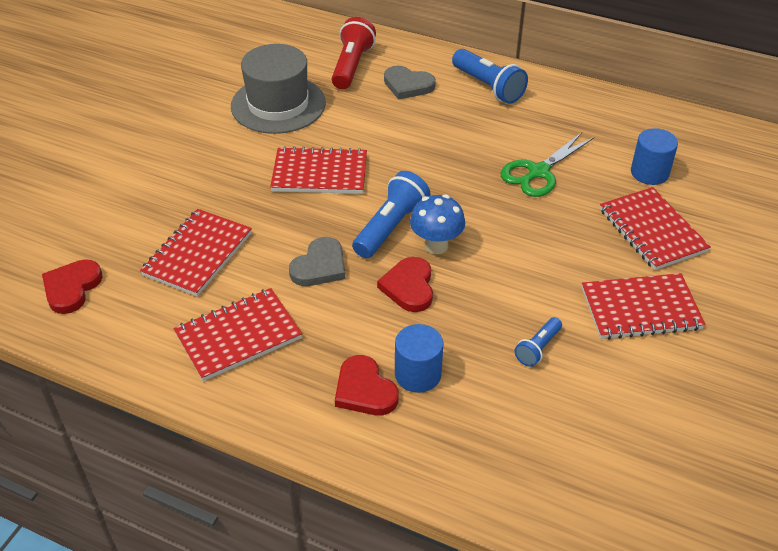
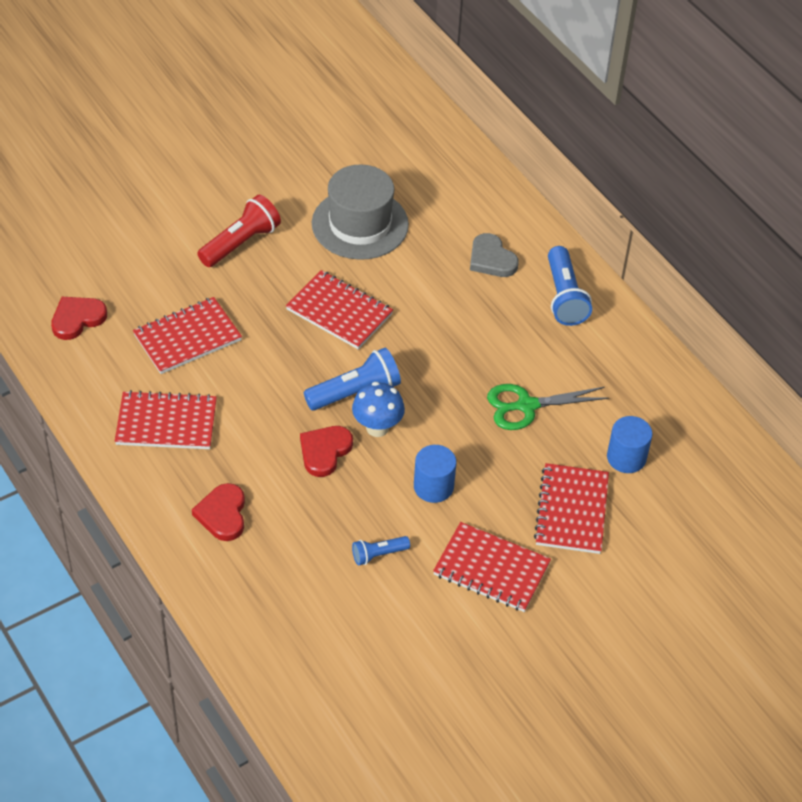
camera: 30 degrees right, 5 degrees up
grey heart [289,237,345,286] -> none
red flashlight [332,17,376,89] -> red flashlight moved to [197,195,281,267]
blue cylinder [395,324,444,393] -> blue cylinder moved to [414,445,456,503]

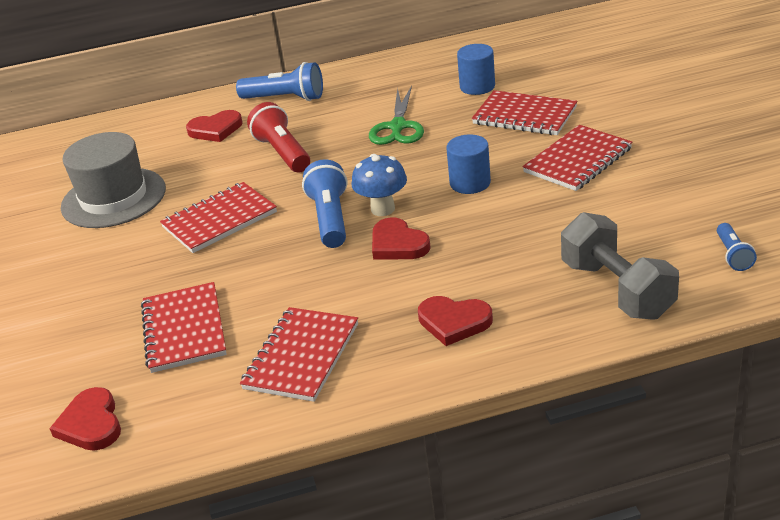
camera: 65 degrees left, 15 degrees down
red flashlight [197,195,281,267] -> red flashlight moved to [247,102,310,173]
blue flashlight [352,536,410,566] -> blue flashlight moved to [717,223,757,271]
grey heart [470,233,519,277] -> red heart [186,110,242,142]
none -> grey dumbbell [561,212,679,320]

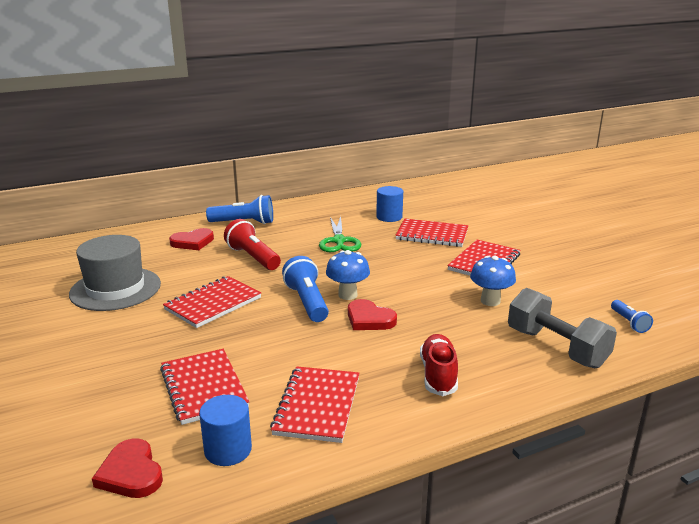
camera: 15 degrees left, 10 degrees down
red heart [418,296,493,346] -> red shoe [420,334,458,396]
blue cylinder [446,134,491,194] -> blue cylinder moved to [199,395,252,466]
none -> blue mushroom [470,256,516,306]

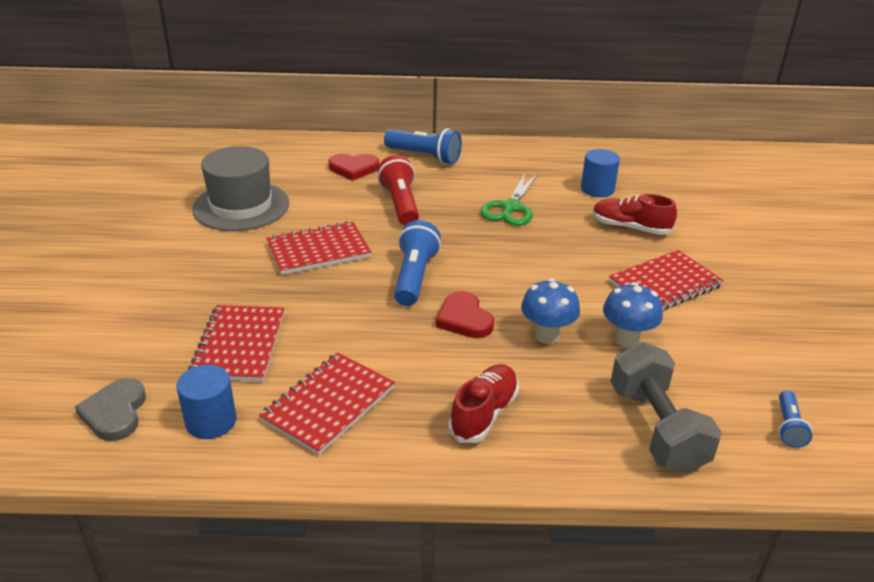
camera: 25 degrees right, 10 degrees up
red heart [92,438,163,498] -> grey heart [75,378,146,441]
blue mushroom [326,250,370,300] -> blue mushroom moved to [521,279,580,344]
red notebook [395,218,468,247] -> red shoe [593,194,677,235]

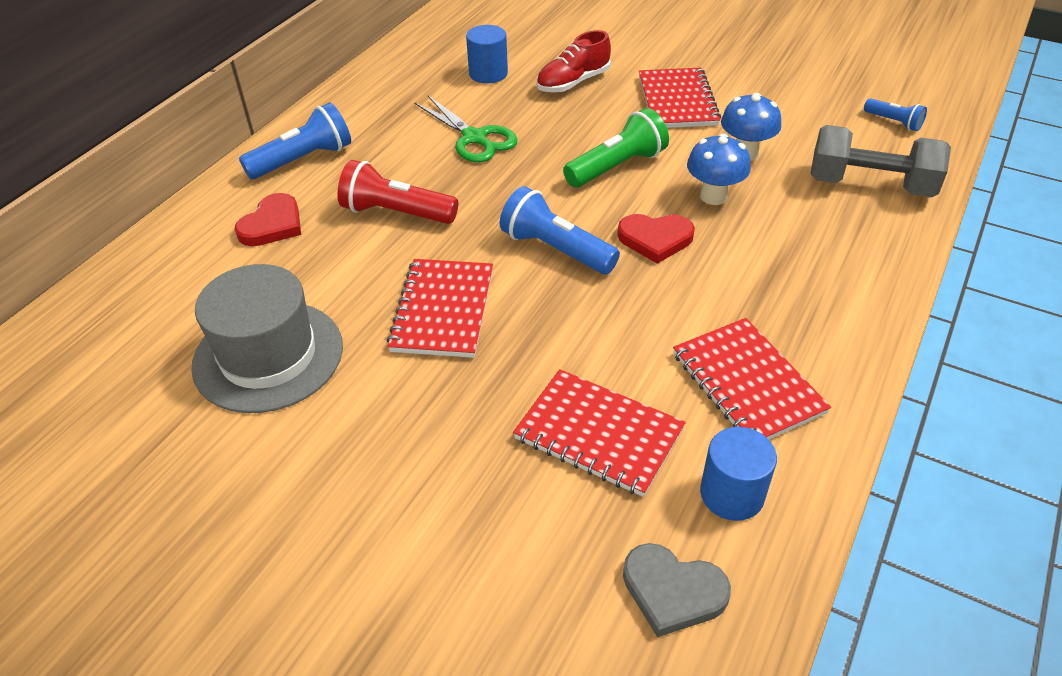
camera: 60 degrees left, 10 degrees up
red shoe [448,364,519,443] -> none
none -> green flashlight [563,108,669,187]

